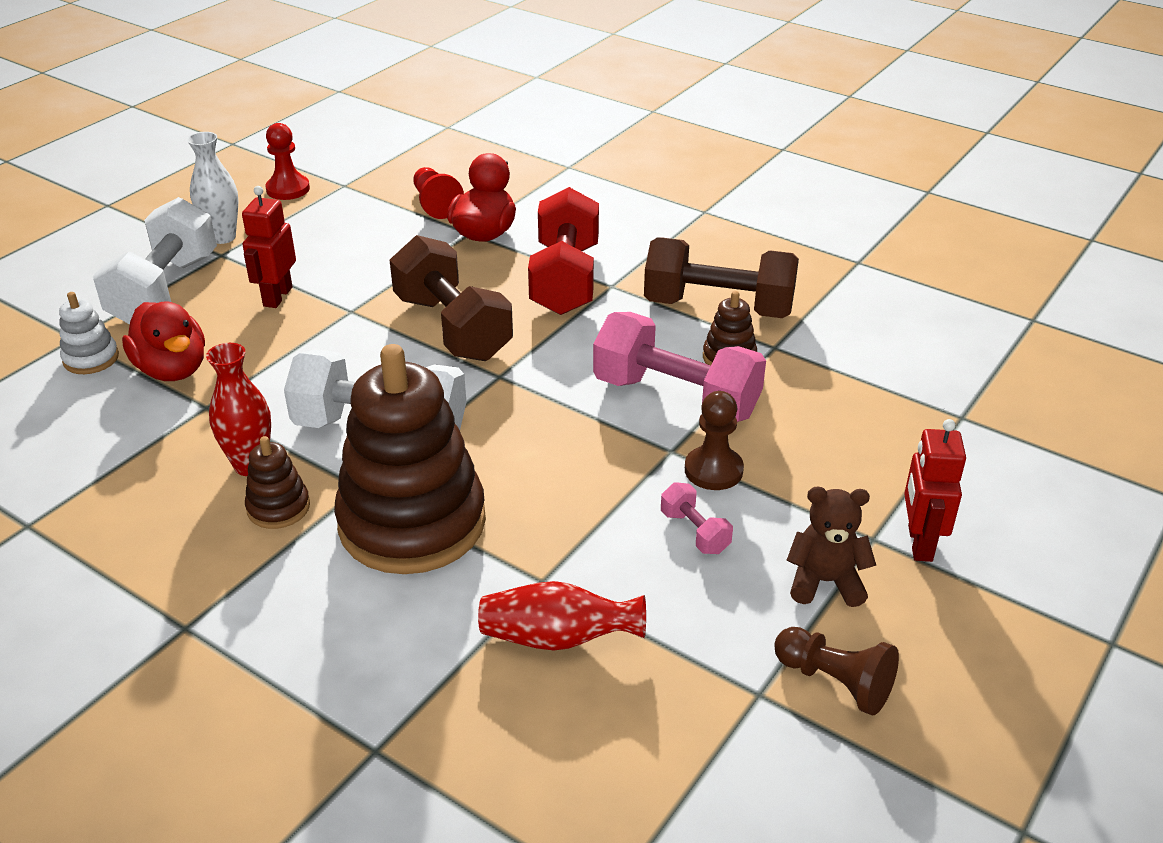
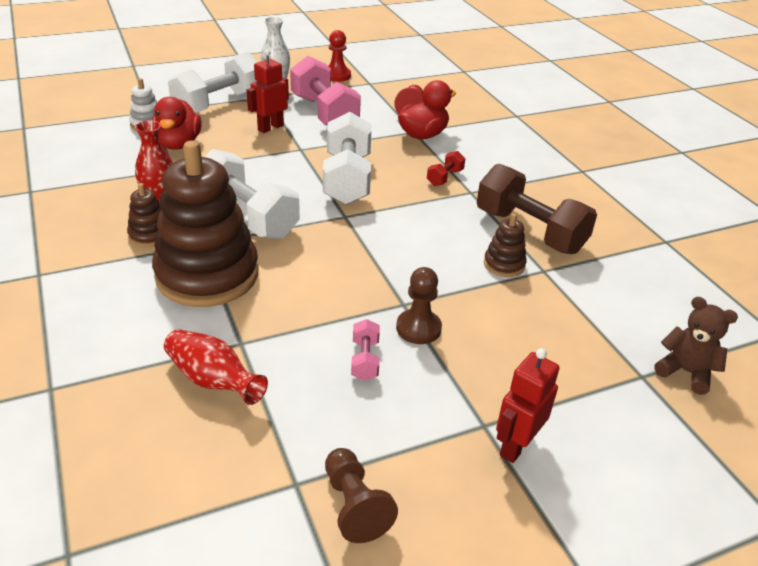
camera: 30 degrees right, 0 degrees up
brown dumbbell [390,235,513,361] -> white dumbbell [323,112,372,205]
red dumbbell [528,187,599,315] -> red dumbbell [427,151,465,186], size x0.44
pink dumbbell [593,312,766,422] -> pink dumbbell moved to [290,56,361,126]
brown teddy bear [786,487,876,607] -> brown teddy bear moved to [654,297,738,395]

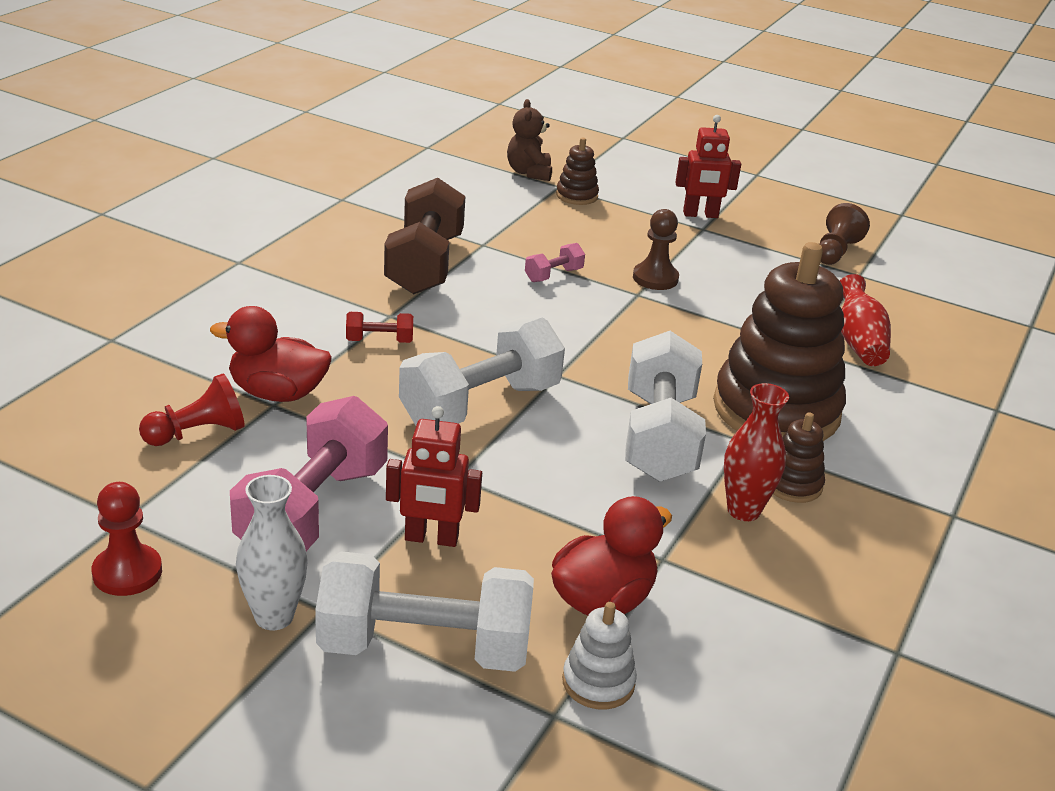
camera: 130 degrees left, 5 degrees down
pink dumbbell [351,319,380,381] -> pink dumbbell moved to [525,243,585,282]
brown stacking toy [484,213,527,277] -> brown stacking toy moved to [556,138,599,205]

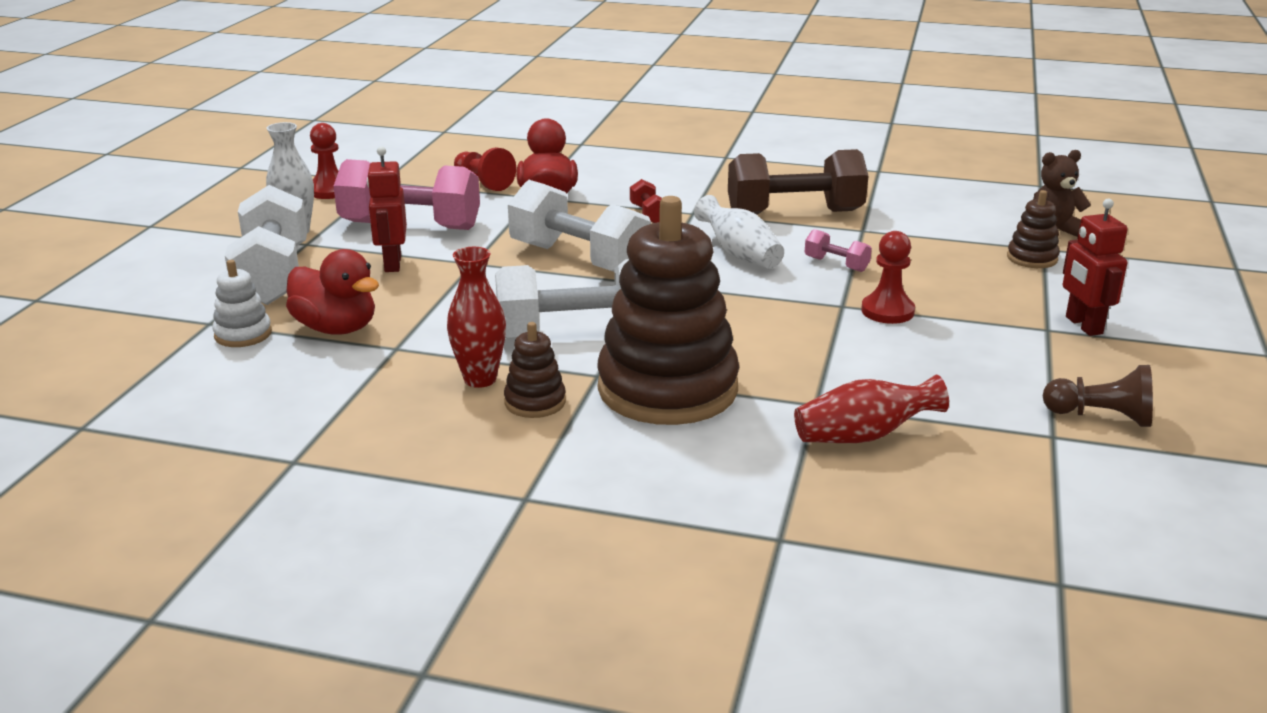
camera: 80 degrees right, 5 degrees down
brown pawn [633,209,679,290] -> red pawn [861,231,915,324]
none -> white vase [694,195,784,269]

